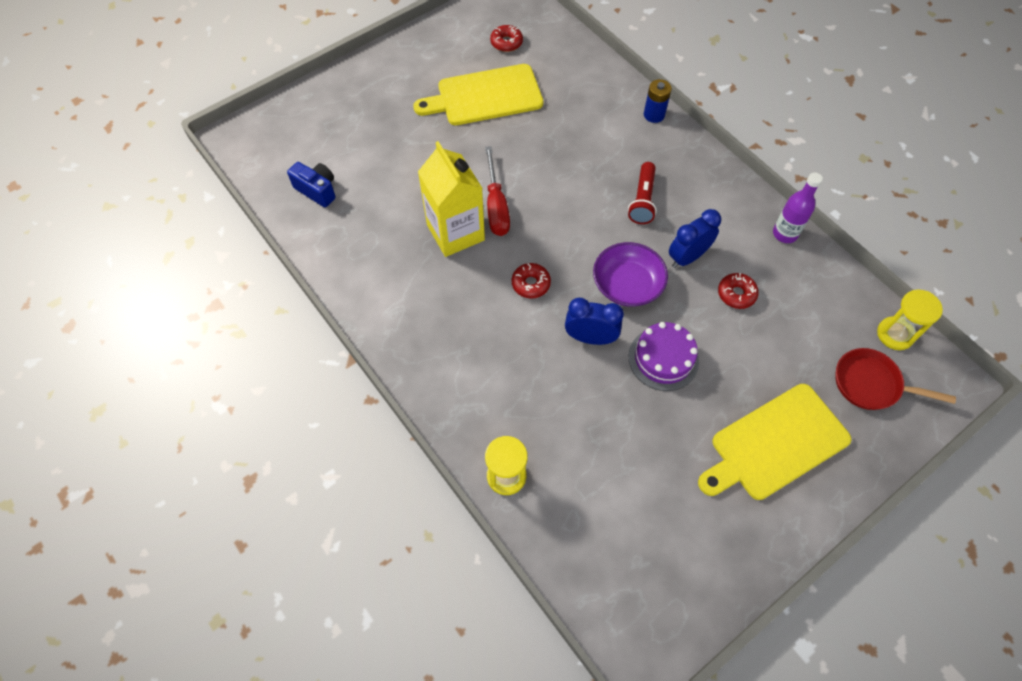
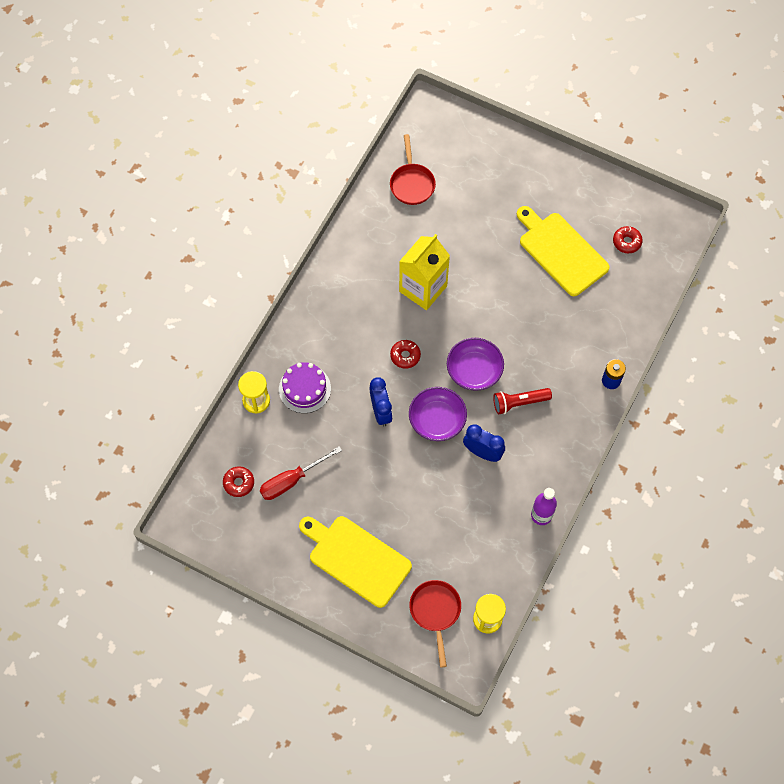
camera: 65 degrees right, 5 degrees up
blue camera [287,162,336,207] -> red pan [390,134,436,205]
red screwdriver [485,146,510,236] -> red screwdriver moved to [260,446,342,500]
purple cake [629,322,699,391] -> purple cake moved to [279,362,331,413]
red donut [718,273,759,309] -> red donut moved to [223,466,254,497]
none -> purple bowl [447,338,504,391]

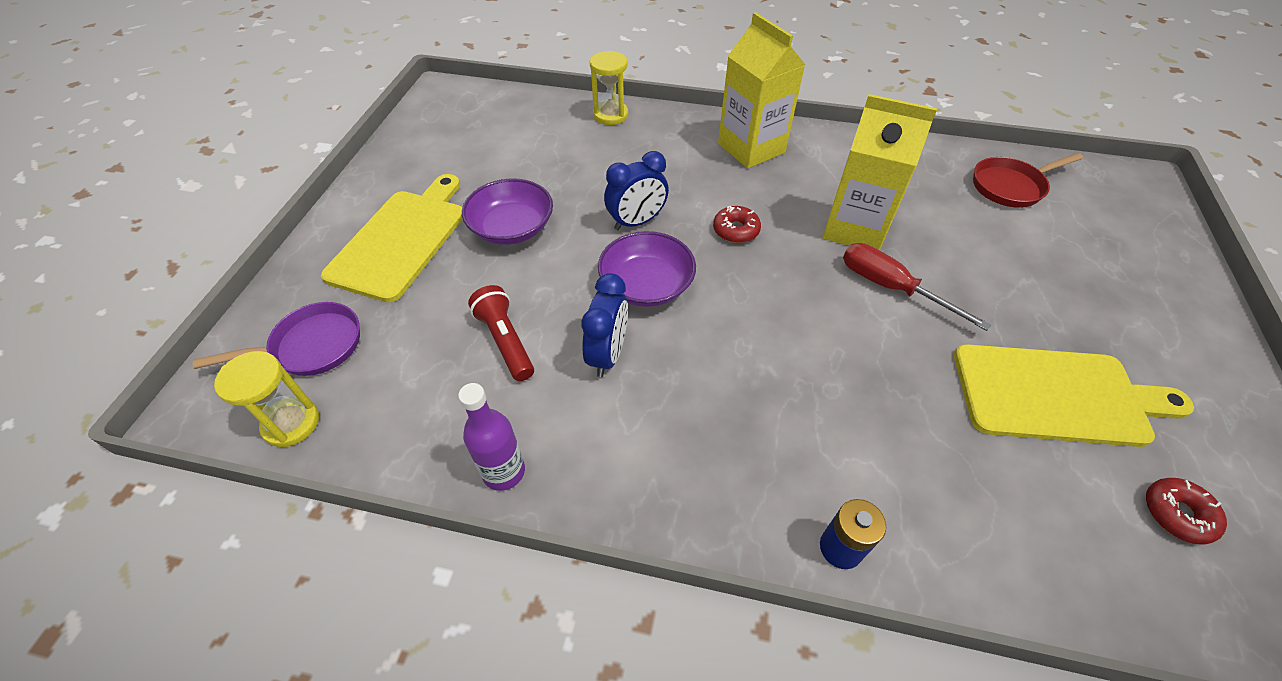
camera: 75 degrees right, 15 degrees down
red donut [223,466,254,497] -> none
red screwdriver [260,446,342,500] -> red screwdriver moved to [843,243,991,331]
purple cake [279,362,331,413] -> none
red pan [409,580,461,667] -> purple pan [193,302,360,376]
purple bowl [447,338,504,391] -> purple bowl moved to [462,179,553,245]
red flashlight [493,388,552,414] -> red flashlight moved to [468,285,534,381]
yellow cutting board [517,206,610,296] -> yellow cutting board turned 60 degrees clockwise [954,344,1194,447]
none -> yellow carton [718,12,805,168]

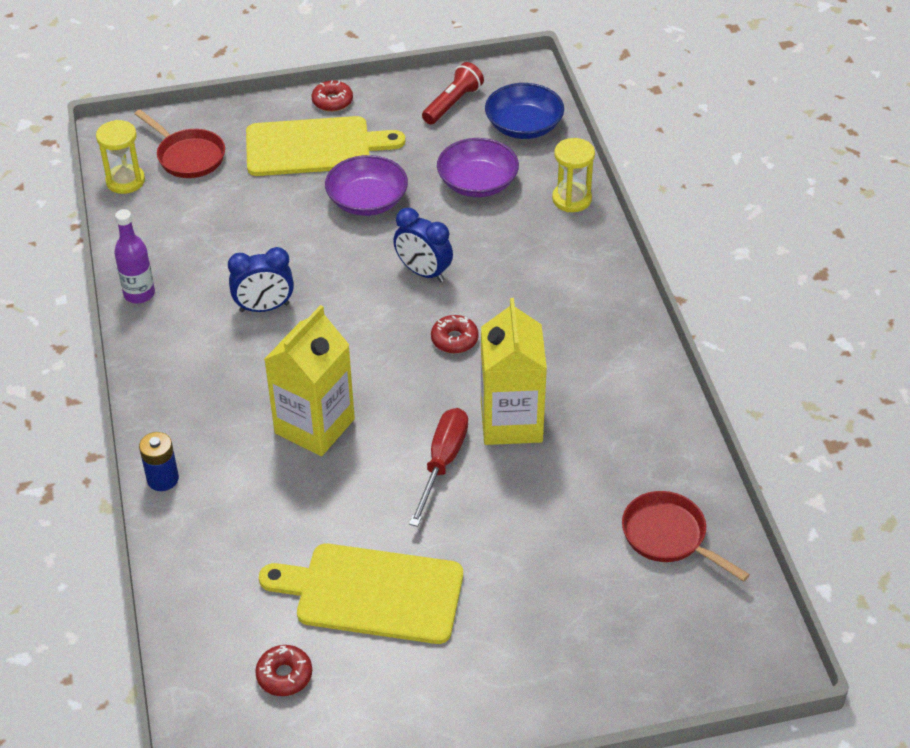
camera: 65 degrees right, 5 degrees down
purple pan [193,302,360,376] -> red pan [135,110,225,178]
red flashlight [468,285,534,381] -> red flashlight moved to [422,62,484,124]
purple bowl [598,231,696,307] -> purple bowl moved to [437,138,519,197]
yellow carton [718,12,805,168] -> yellow carton moved to [264,305,355,456]
yellow cutting board [954,344,1194,447] -> yellow cutting board turned 120 degrees clockwise [259,544,463,644]
none -> red donut [311,80,353,112]
none -> blue bowl [485,83,564,139]

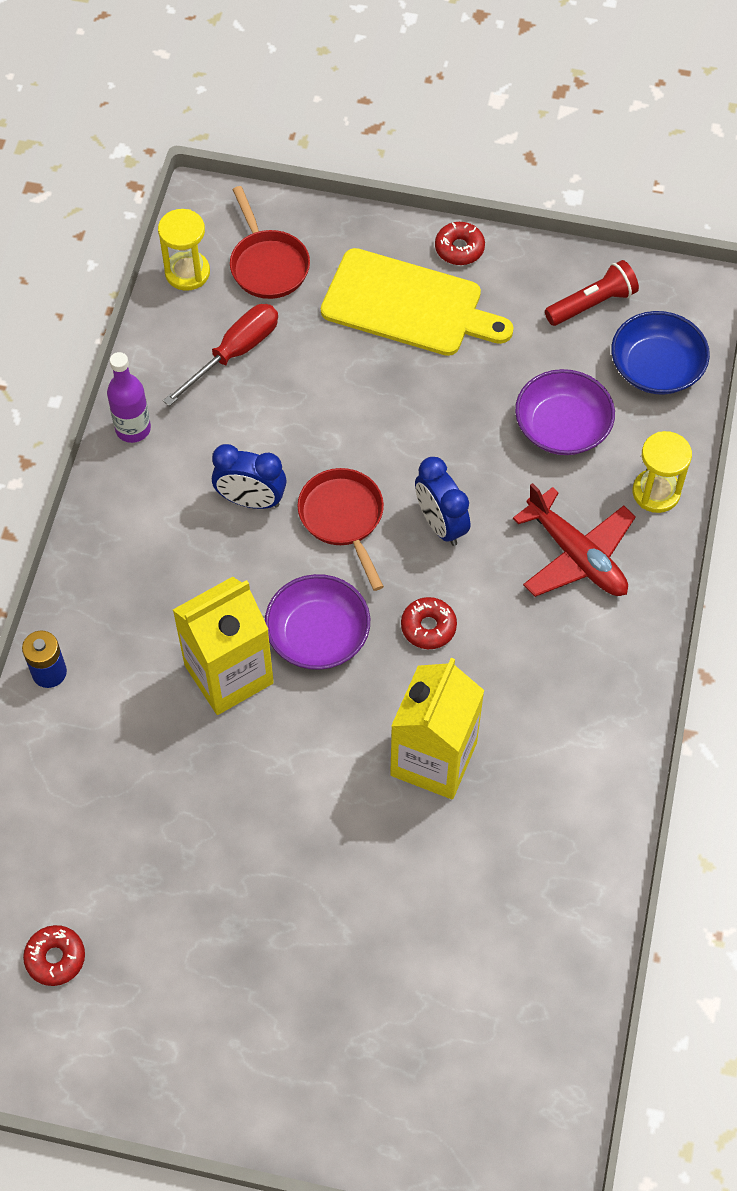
camera: 25 degrees right, 15 degrees up
yellow cutting board [259,544,463,644] -> none
purple bowl [325,155,408,216] -> purple bowl moved to [265,574,370,670]
red screwdriver [409,408,468,527] -> red screwdriver moved to [163,304,278,406]
red pan [622,491,750,582] -> red pan moved to [297,468,384,591]
none -> red plane [513,483,636,597]

